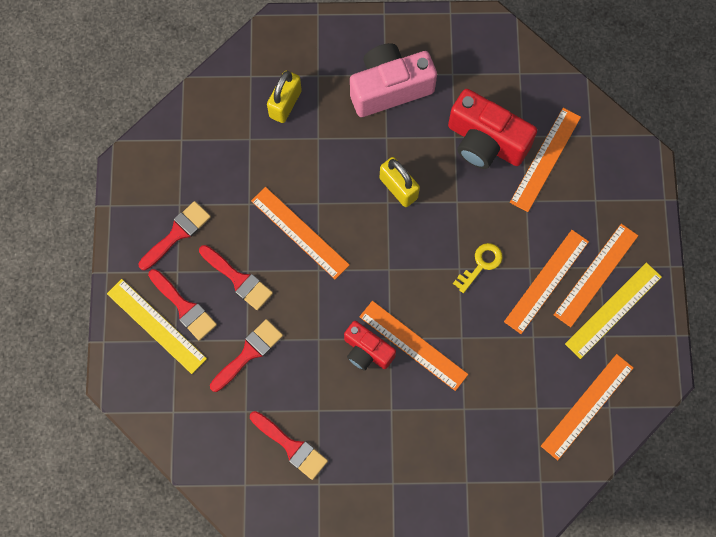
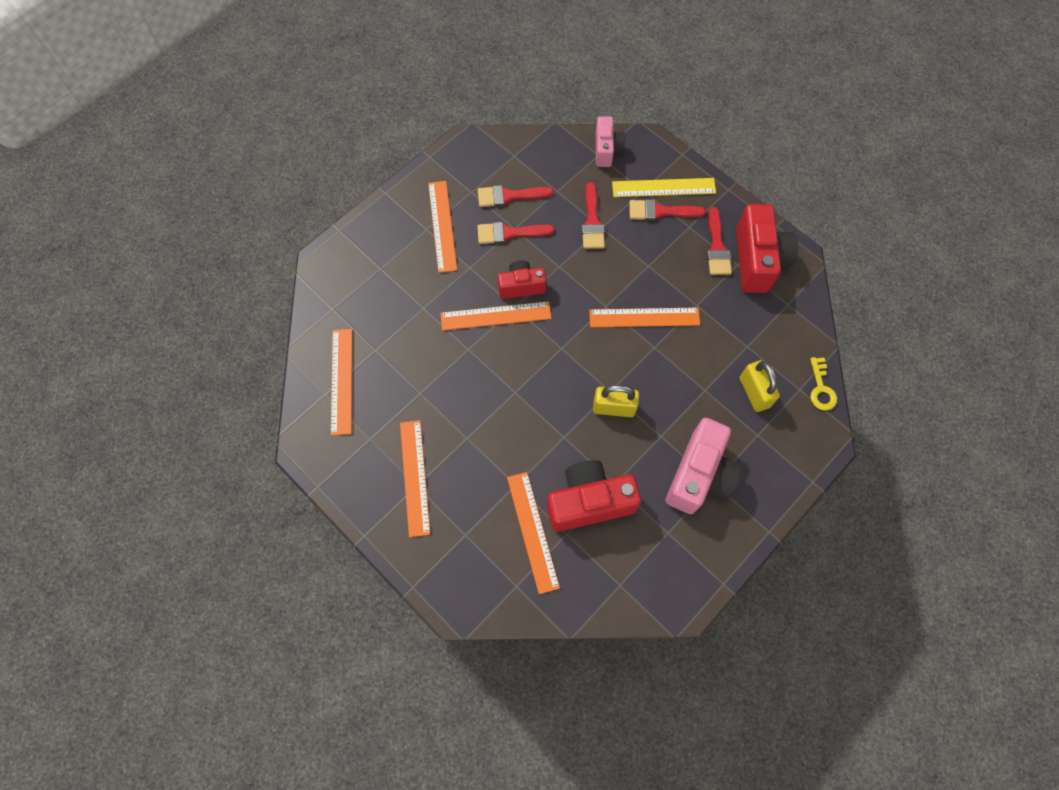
camera: 135 degrees right, 5 degrees down
red brush [199,245,273,310] -> red brush moved to [477,222,555,244]
yellow key [453,243,503,293] -> yellow key moved to [810,357,837,410]
orange ruler [504,230,589,334] -> orange ruler moved to [428,181,457,273]
yellow ruler [565,262,662,359] -> none
none -> pink camera [596,116,626,167]
none -> red camera [736,204,798,293]

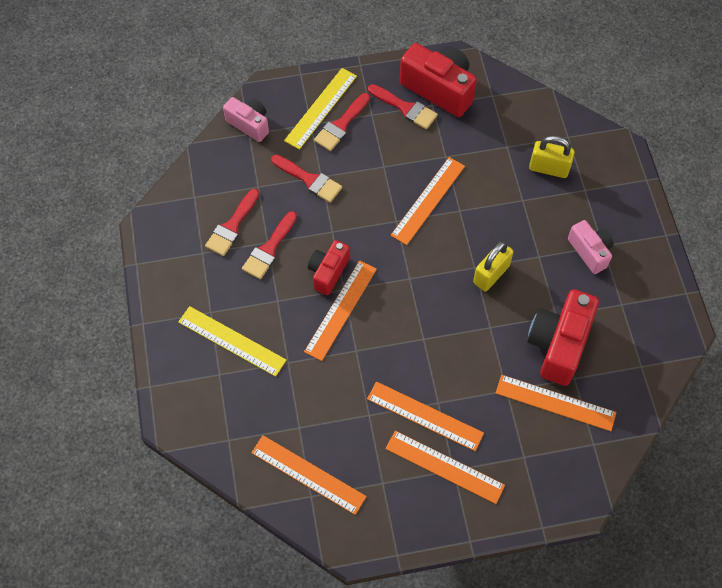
camera: 55 degrees left, 5 degrees down
orange ruler [428,181,457,273] -> orange ruler moved to [367,381,484,451]
pink camera [666,418,742,514] -> pink camera [568,220,614,274], size x0.60
yellow key [810,357,837,410] -> none
none -> yellow ruler [178,306,286,377]

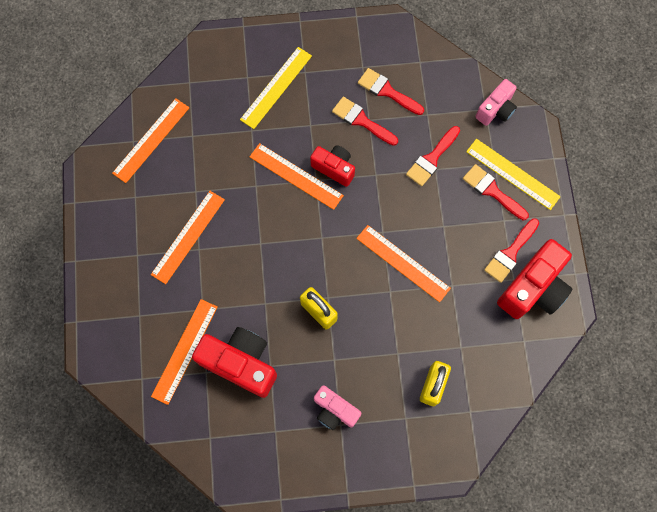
camera: 95 degrees right, 10 degrees up
orange ruler [386,431,505,504] -> none
pink camera [568,220,614,274] -> pink camera turned 60 degrees clockwise [314,385,362,430]

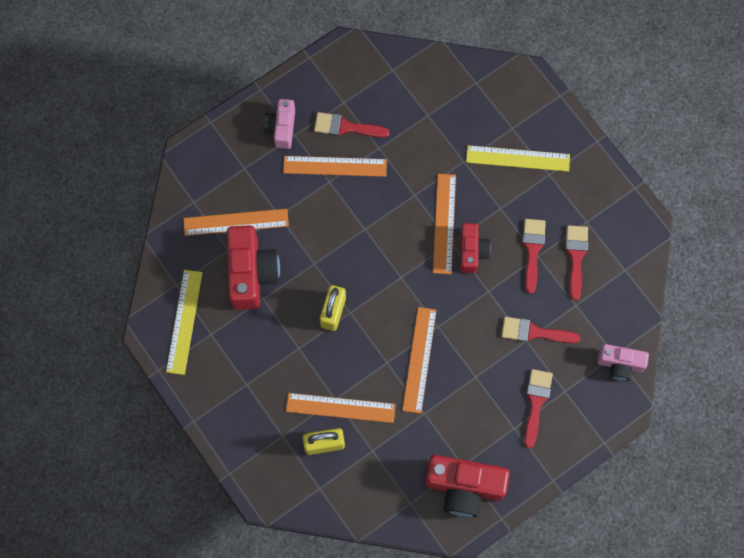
camera: 60 degrees right, 0 degrees up
orange ruler [112,98,189,183] -> orange ruler moved to [286,393,396,423]
pink camera [314,385,362,430] -> pink camera moved to [264,99,295,149]
yellow ruler [466,139,561,210] -> yellow ruler moved to [166,270,203,375]
red brush [484,218,539,283] -> red brush moved to [314,112,390,138]

